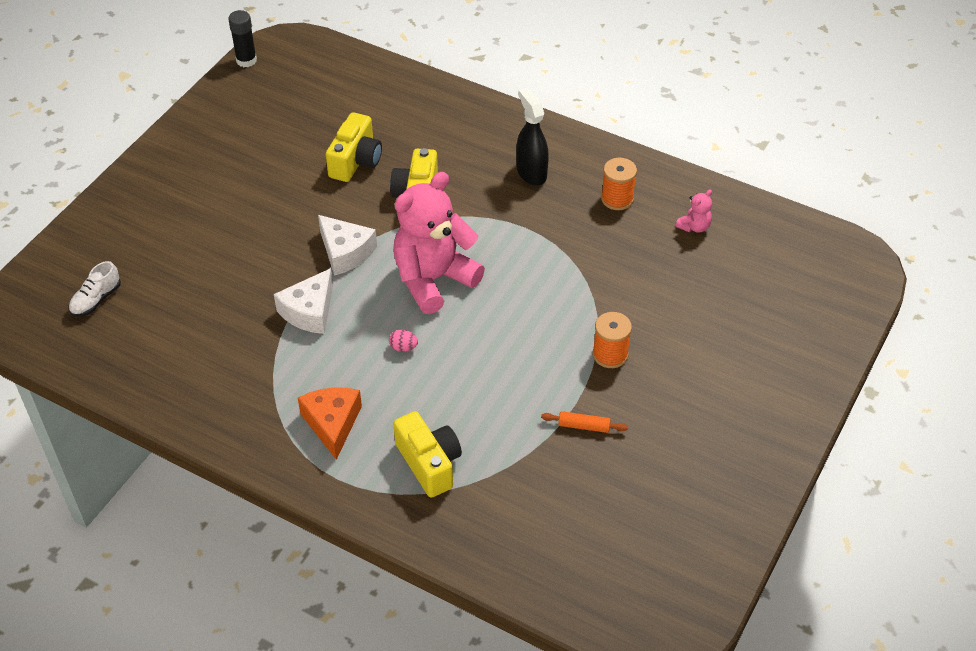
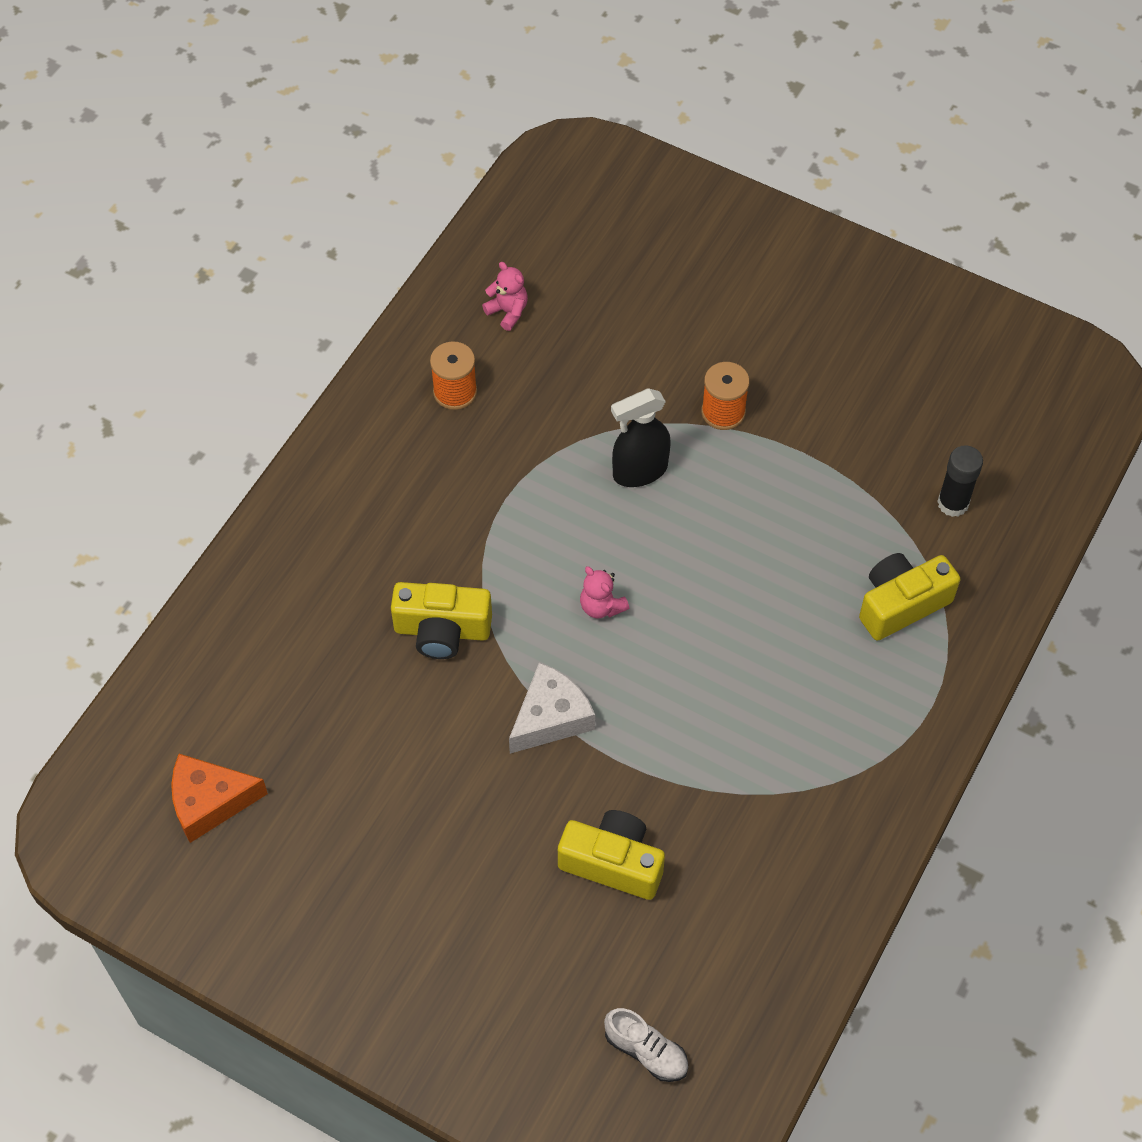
camera: 90 degrees left, 10 degrees up
black glue stick [228,10,257,67] -> black glue stick moved to [937,445,983,517]
white cheese [274,268,333,334] -> none
orange cheese [298,387,362,460] -> orange cheese moved to [171,754,268,843]
yellow camera [326,112,382,182] -> yellow camera moved to [558,810,665,900]
pink egg [389,330,418,352] -> none
pink teddy bear [393,172,485,314] -> pink teddy bear [580,566,629,619], size x0.40
black spray bottle [516,88,549,186] -> black spray bottle moved to [611,388,671,487]
orange rolling pin [541,411,628,433] -> none

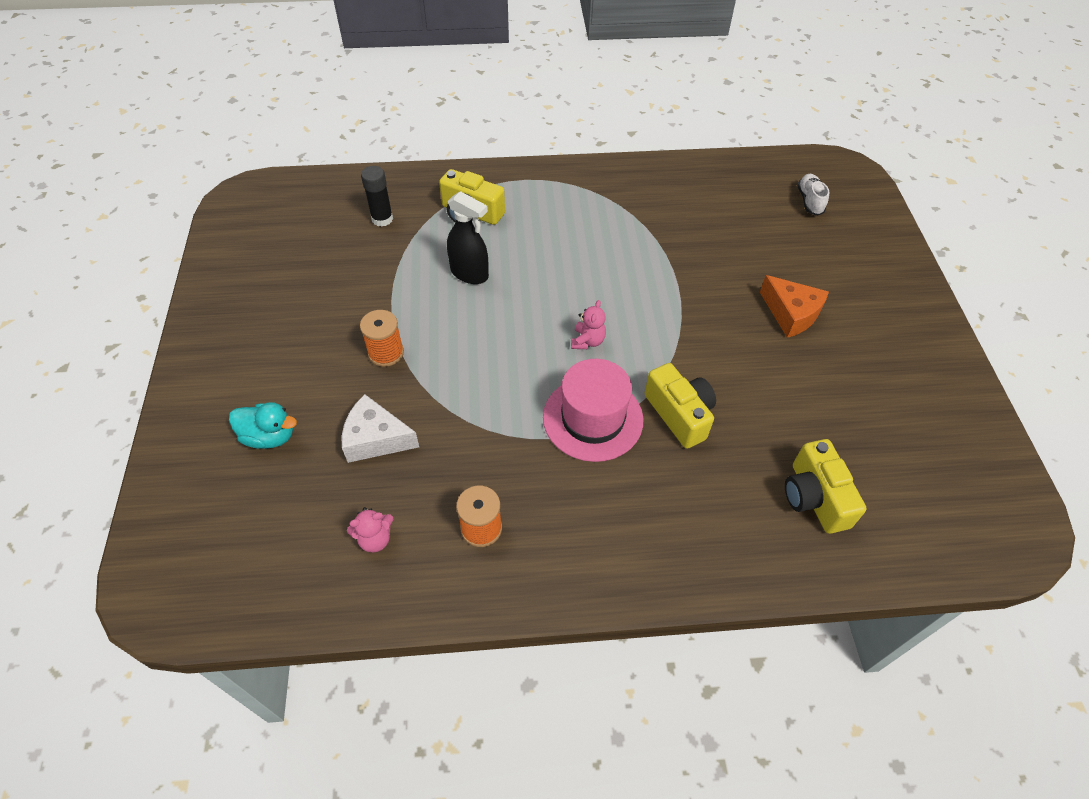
camera: 125 degrees left, 5 degrees down
orange cheese [171,754,268,843] -> orange cheese moved to [760,275,829,338]
pink teddy bear [482,262,528,331] -> pink teddy bear turned 120 degrees counterclockwise [347,507,393,552]
white cheese [509,662,595,754] -> white cheese moved to [342,394,419,463]
yellow camera [558,810,665,900] -> yellow camera moved to [785,439,867,534]
black spray bottle [611,388,671,487] -> black spray bottle moved to [447,191,489,284]
none -> turquoise duck [229,402,297,449]
none -> pink hat [543,359,643,462]

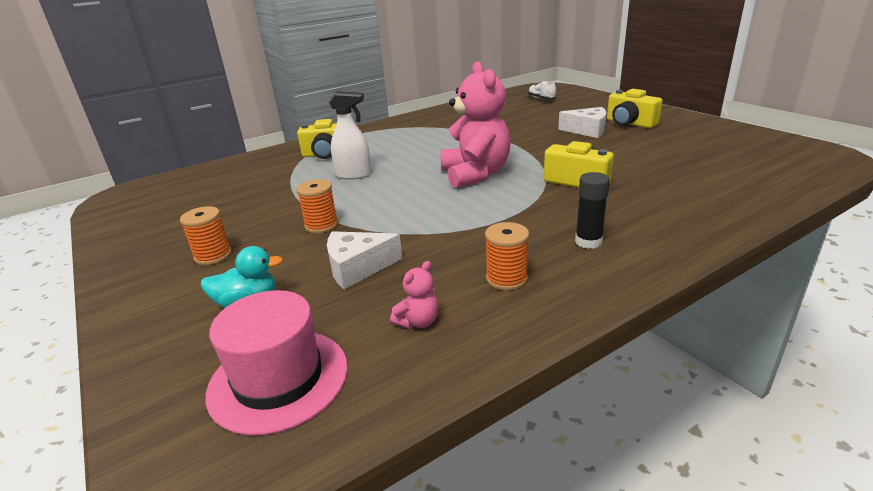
camera: 25 degrees left, 25 degrees down
black glue stick [361,166,393,227] -> black glue stick moved to [575,172,610,249]
black spray bottle [447,191,489,284] -> white spray bottle [329,91,371,180]
pink hat [543,359,643,462] -> pink hat moved to [205,290,348,435]
pink teddy bear [571,300,606,349] -> pink teddy bear [441,61,511,188], size x2.47
orange cheese [760,275,829,338] -> white cheese [558,107,607,138]
yellow camera [785,439,867,534] -> yellow camera moved to [607,89,662,128]
none -> orange spool [180,206,232,265]

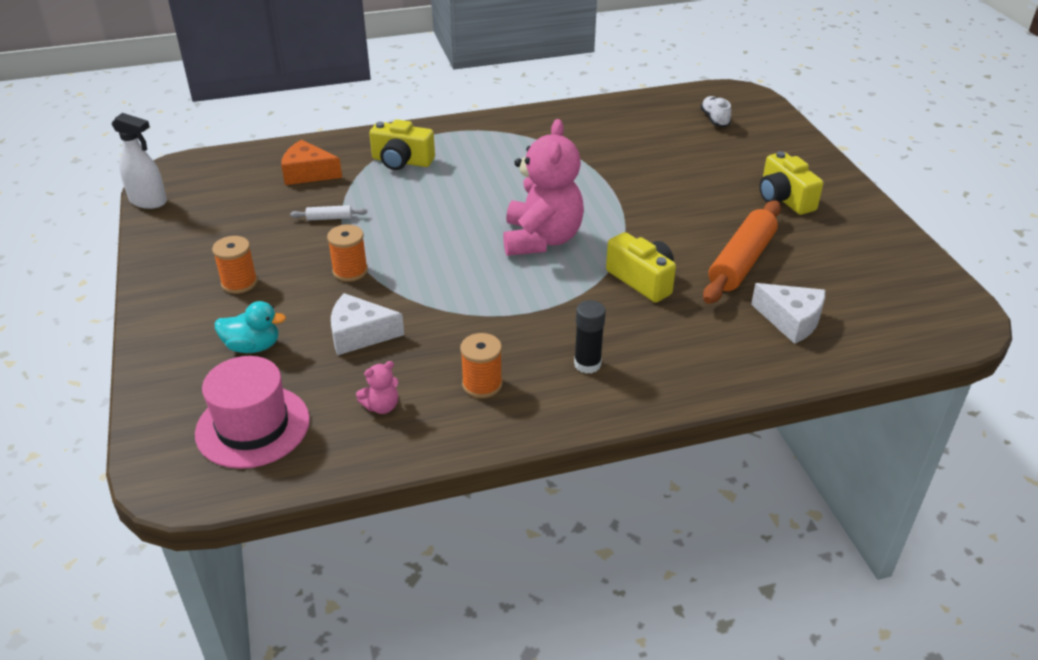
camera: 15 degrees right, 10 degrees up
white spray bottle [329,91,371,180] -> white spray bottle moved to [111,113,167,209]
white cheese [558,107,607,138] -> white cheese moved to [751,283,825,344]
none -> orange cheese [281,140,342,185]
none -> white rolling pin [290,205,367,221]
none -> orange rolling pin [703,201,781,304]

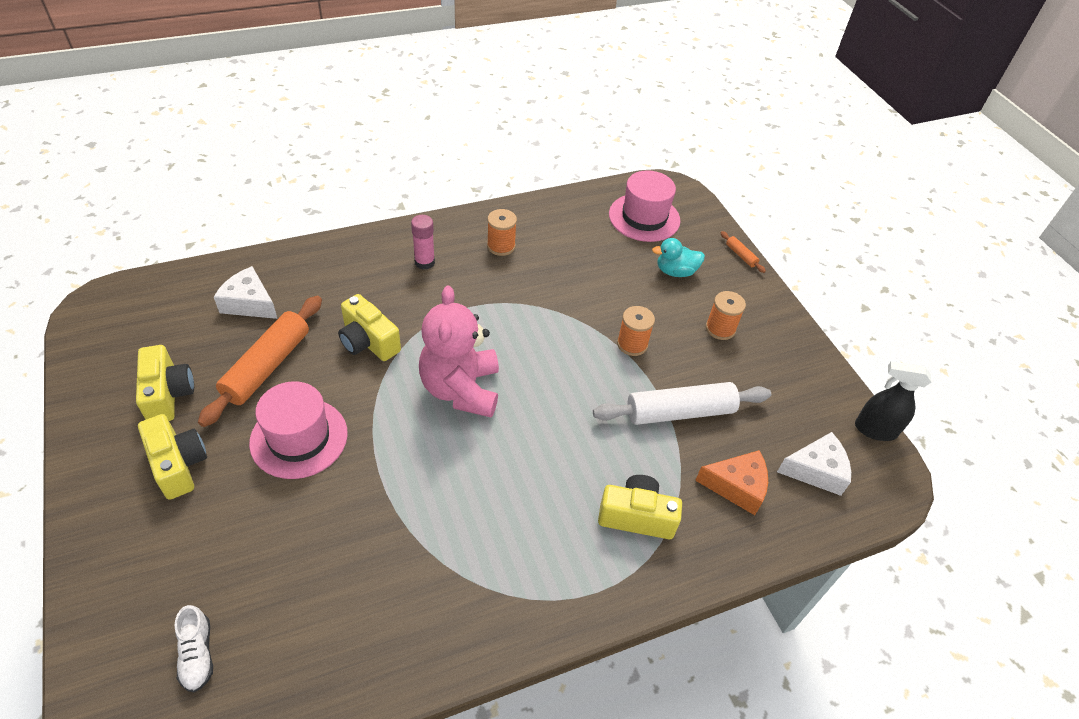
camera: 170 degrees right, 10 degrees up
white spray bottle [111,113,167,209] -> black spray bottle [855,361,931,441]
white rolling pin [290,205,367,221] -> white rolling pin [593,382,771,425], size x2.35
white cheese [331,293,404,355] -> white cheese moved to [777,432,851,496]
pink teddy bear [356,361,399,414] -> none
black glue stick [574,300,606,374] -> pink glue stick [411,215,435,270]
none -> yellow camera [136,345,194,421]
none -> pink hat [249,381,348,479]
none -> orange rolling pin [721,231,766,273]

